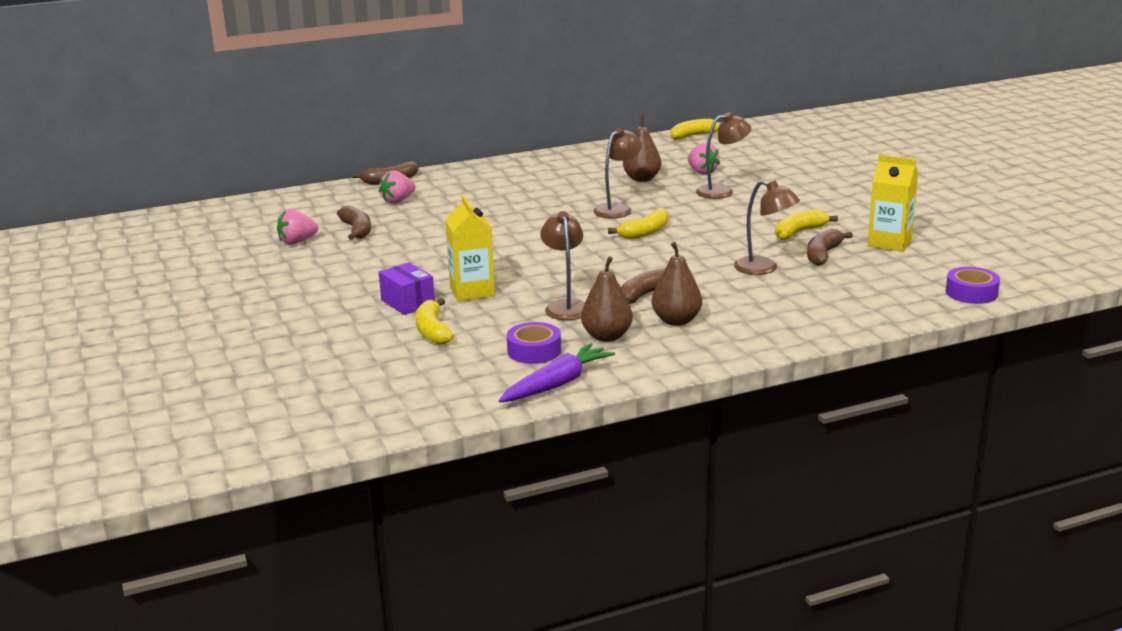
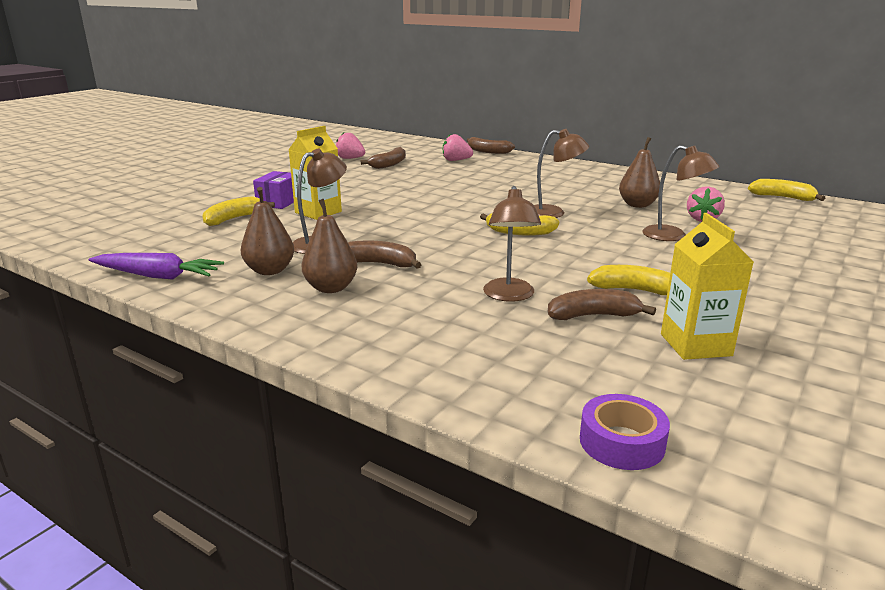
camera: 55 degrees right, 0 degrees up
purple tape [507,322,561,364] -> none

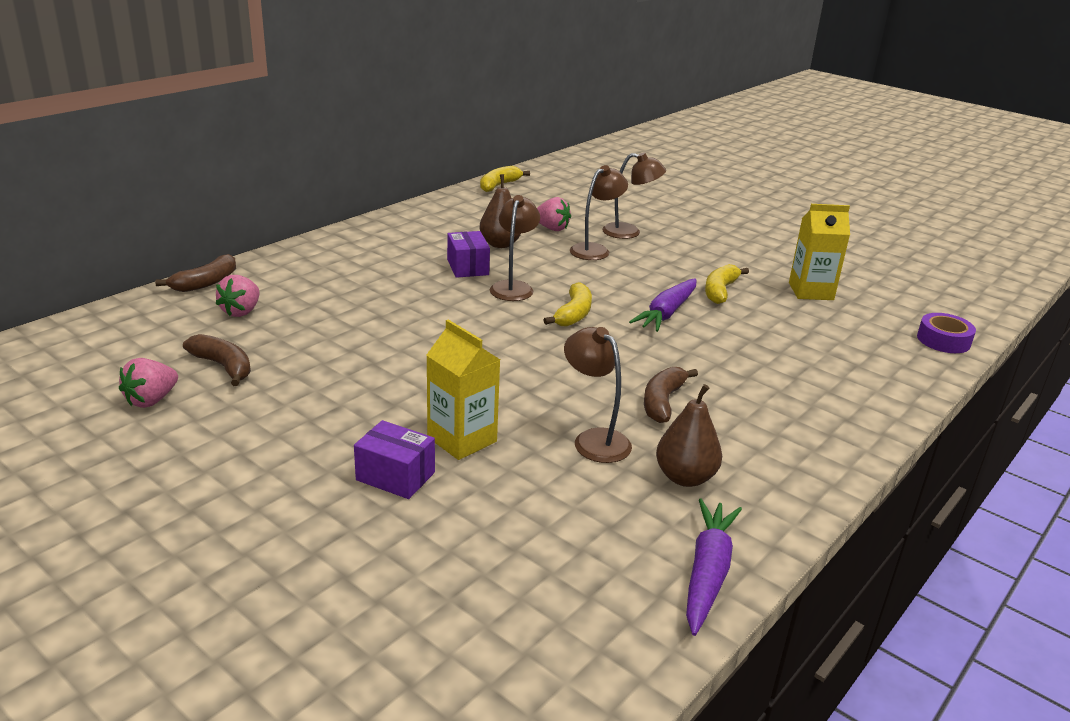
camera: 85 degrees left, 5 degrees up
yellow banana [202,196,275,226] -> none
brown pear [302,199,357,293] -> none
brown lamp [483,186,541,302] -> brown lamp moved to [602,152,666,239]
brown banana [548,289,656,320] -> none
none -> purple box [447,231,490,278]
none -> purple carrot [629,278,696,332]

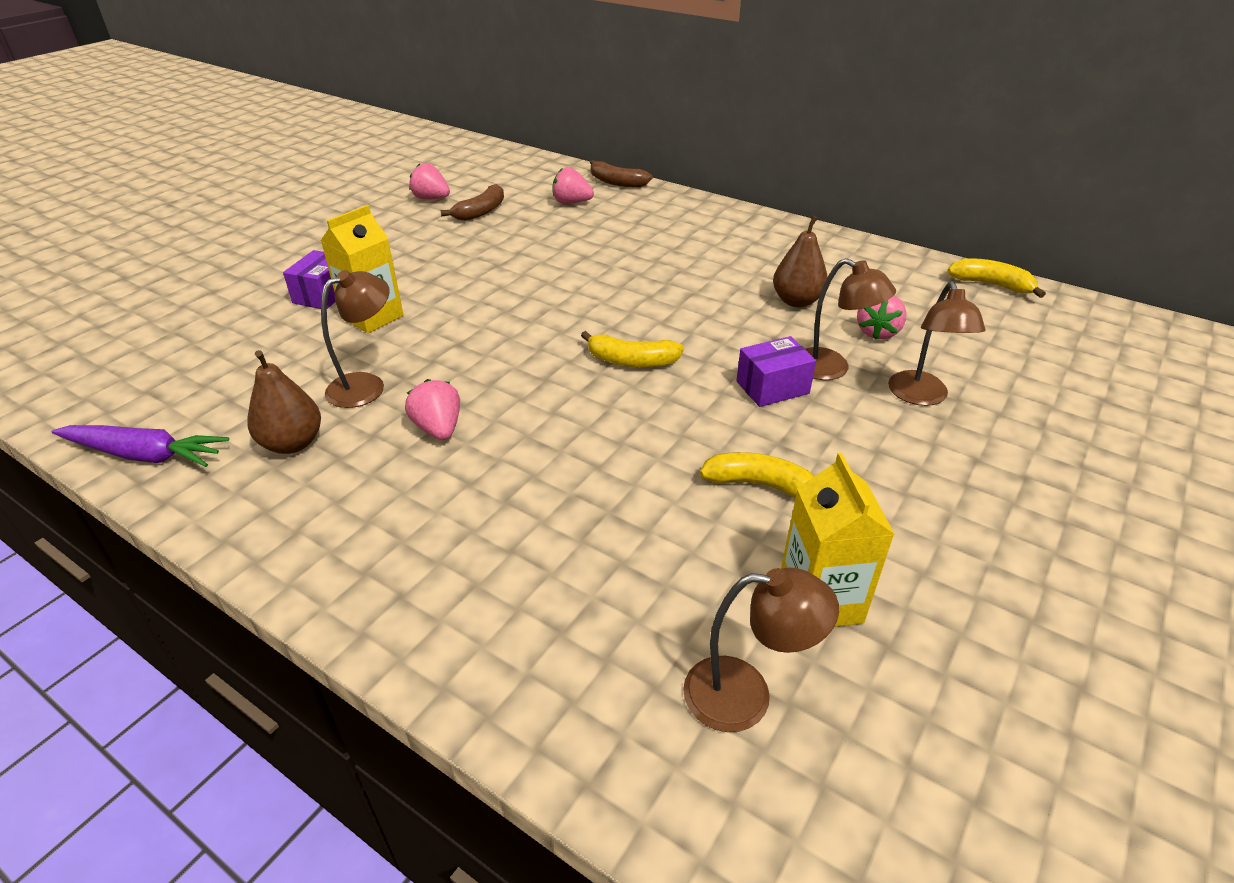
camera: 85 degrees right, 10 degrees up
purple box [447,231,490,278] -> purple box moved to [736,336,816,407]
brown lamp [490,195,540,301] -> brown lamp moved to [683,568,839,732]
purple carrot [629,278,696,332] -> none
brown banana [644,367,698,423] -> pink strawberry [405,379,460,440]
purple tape [917,313,976,353] -> none

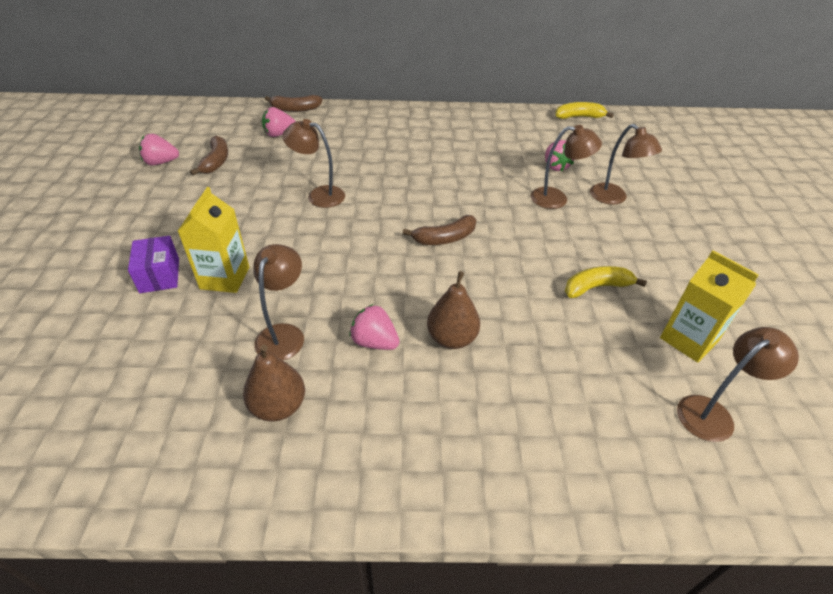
camera: 35 degrees left, 5 degrees up
purple carrot [52,425,229,467] -> none
yellow banana [581,331,684,367] -> brown banana [403,215,476,245]
purple box [736,336,816,407] -> none
brown pear [773,216,828,307] -> brown pear moved to [427,271,480,349]
none -> brown lamp [282,119,345,208]

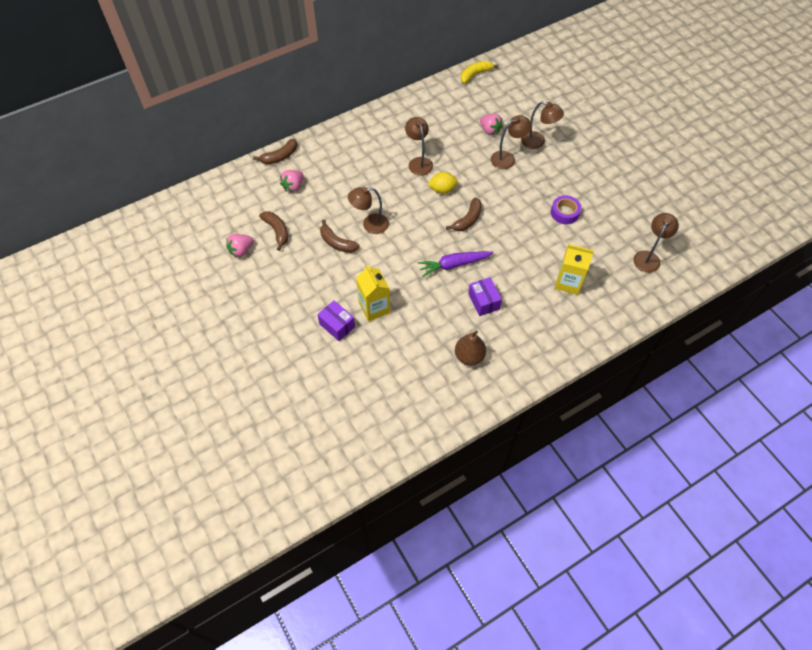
camera: 30 degrees left, 15 degrees up
brown lamp [253,244,304,360] -> brown lamp moved to [405,117,433,176]
pink strawberry [350,304,400,350] -> purple box [468,277,502,316]
brown pear [427,271,480,349] -> none
yellow banana [565,266,647,298] -> purple tape [551,195,581,224]
yellow carton [660,250,759,363] -> yellow carton moved to [555,244,594,295]
none -> brown banana [320,220,360,253]
none -> purple carrot [418,251,494,277]
none -> yellow lemon [427,172,458,194]

